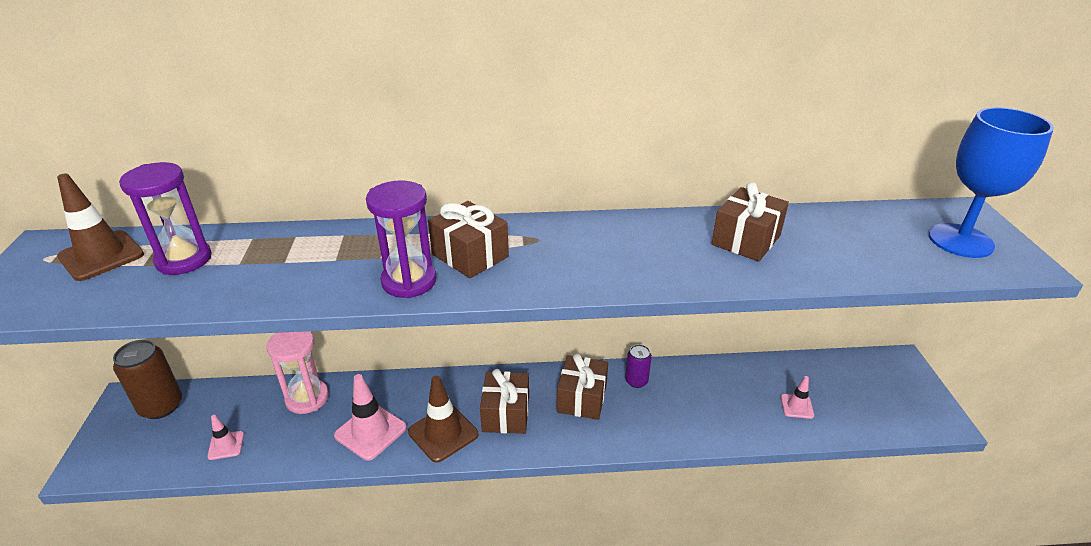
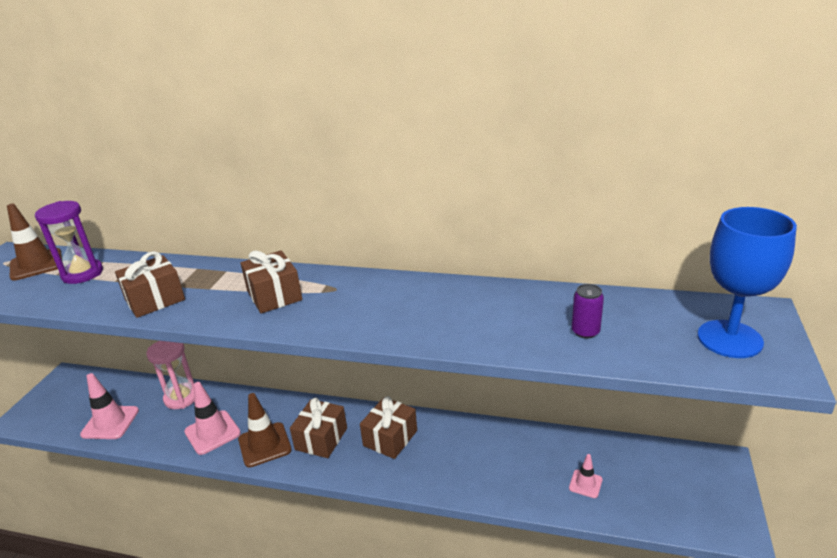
camera: 20 degrees right, 5 degrees down
brown can [113,340,182,419] -> none
pink traffic cone [207,415,244,460] -> pink traffic cone [80,373,139,439], size x1.81
purple hourglass [366,181,436,298] -> none
purple can [625,344,652,388] -> purple can moved to [571,284,604,339]
brown gift [711,182,789,262] -> brown gift moved to [115,251,185,318]

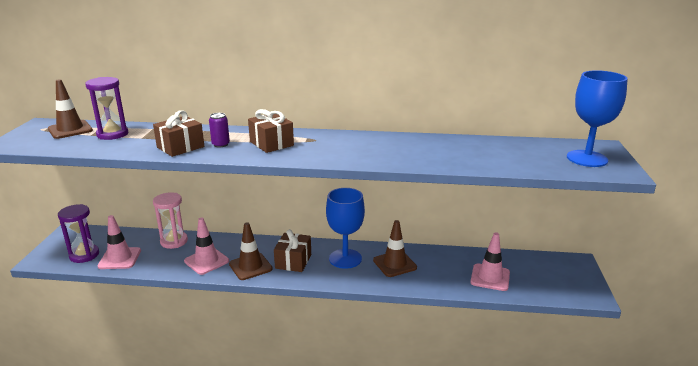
camera: 10 degrees left, 5 degrees down
brown gift [360,396,417,459] -> blue goblet [326,188,365,269]
pink traffic cone [569,454,603,498] -> pink traffic cone [471,232,510,291], size x1.81
purple can [571,284,604,339] -> purple can moved to [209,113,230,148]
none -> purple hourglass [58,204,99,263]
none -> brown traffic cone [373,220,417,277]

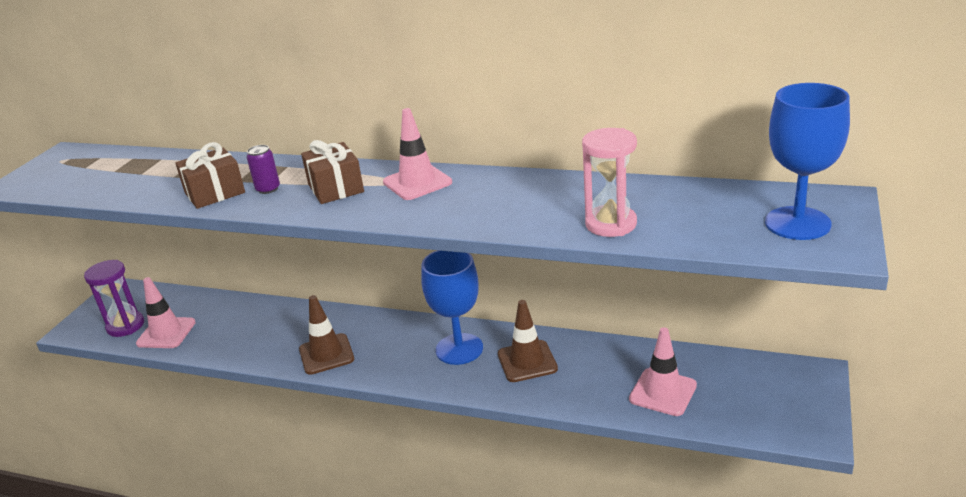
camera: 15 degrees right, 5 degrees up
brown traffic cone [48,79,93,139] -> none
purple hourglass [85,77,128,140] -> none
pink hourglass [153,192,188,249] -> pink hourglass moved to [582,128,637,237]
pink traffic cone [184,218,229,275] -> pink traffic cone moved to [383,108,452,200]
brown gift [274,229,311,272] -> none

